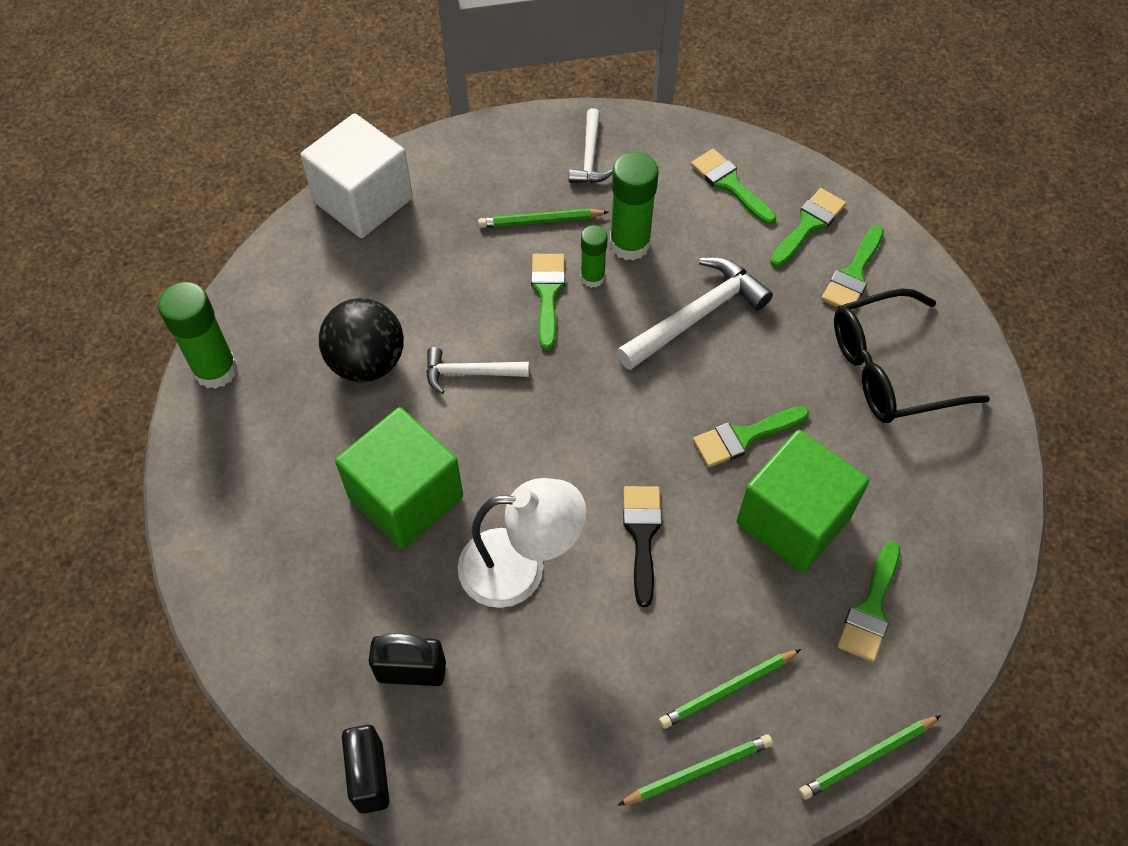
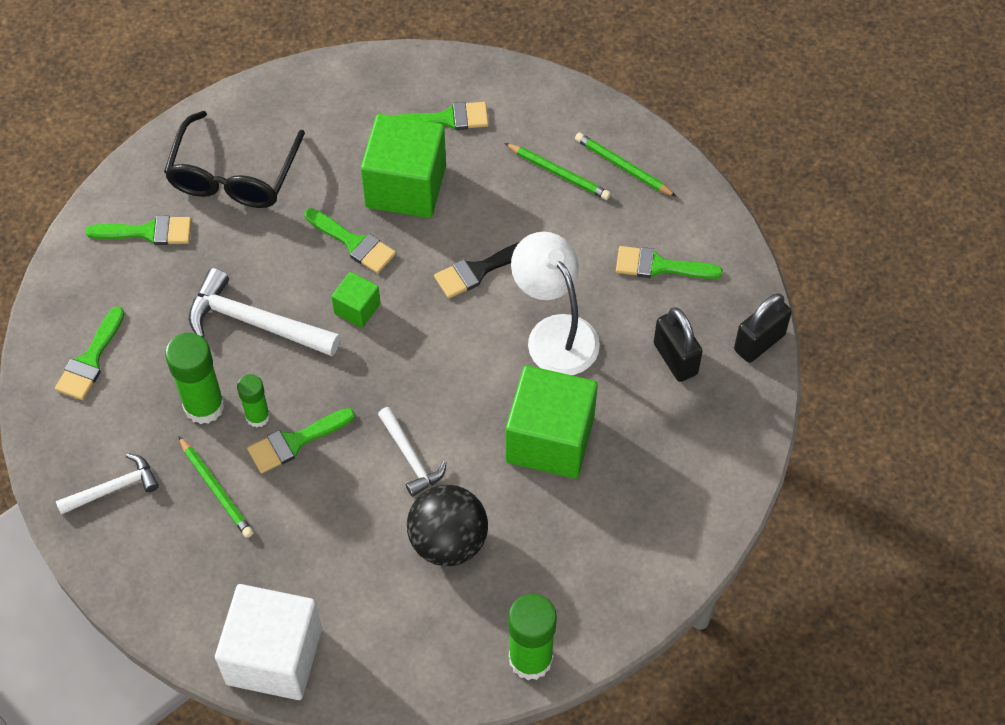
camera: 120 degrees left, 0 degrees up
green brush [770,188,846,267] -> green brush moved to [616,246,723,279]
green pencil [799,715,941,800] -> none
black glasses [834,289,990,423] -> black glasses turned 60 degrees clockwise [164,111,305,208]
none -> green cube [331,272,380,328]

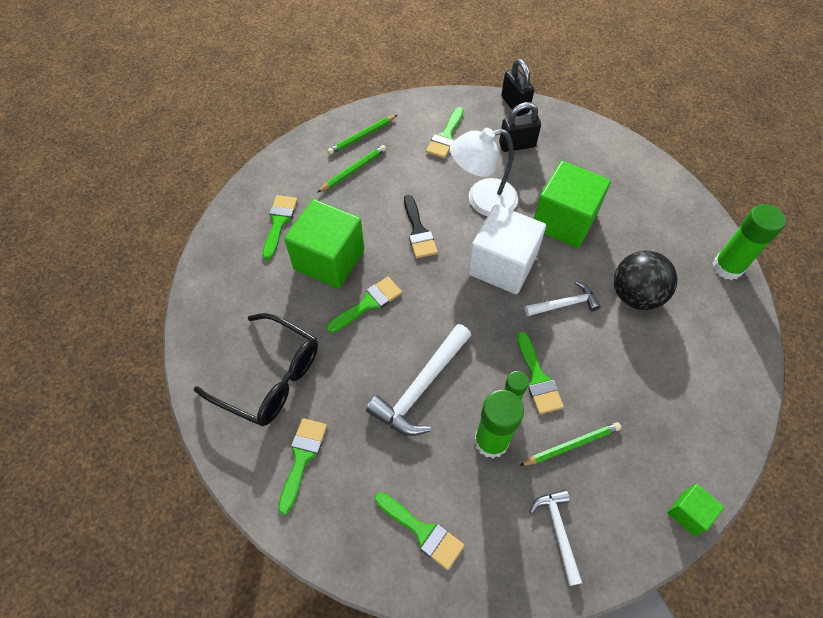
camera: 75 degrees left, 0 degrees up
white cube [215,584,322,700] -> white cube moved to [468,205,546,294]
green cube [331,272,380,328] -> green cube moved to [667,484,724,536]

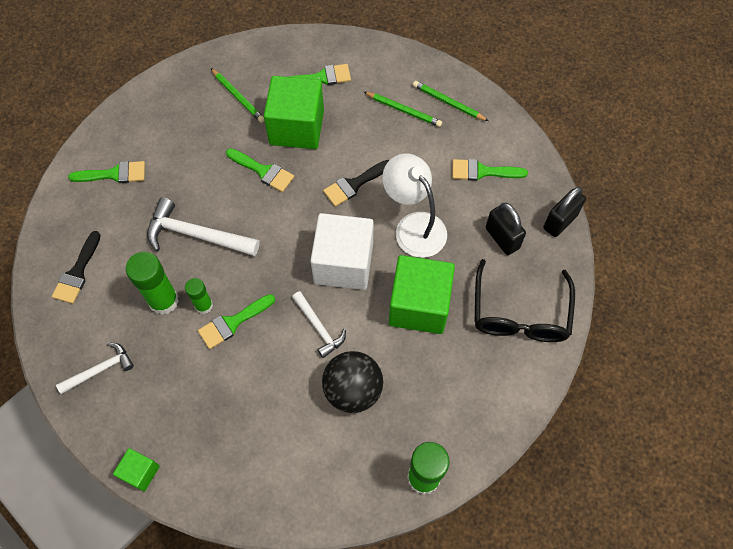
camera: 70 degrees right, 5 degrees up
black glasses [194,313,318,426] -> black glasses moved to [475,259,575,342]
green brush [375,492,464,570] -> black brush [52,231,101,304]
green pencil [519,422,621,466] -> green pencil moved to [211,68,264,123]

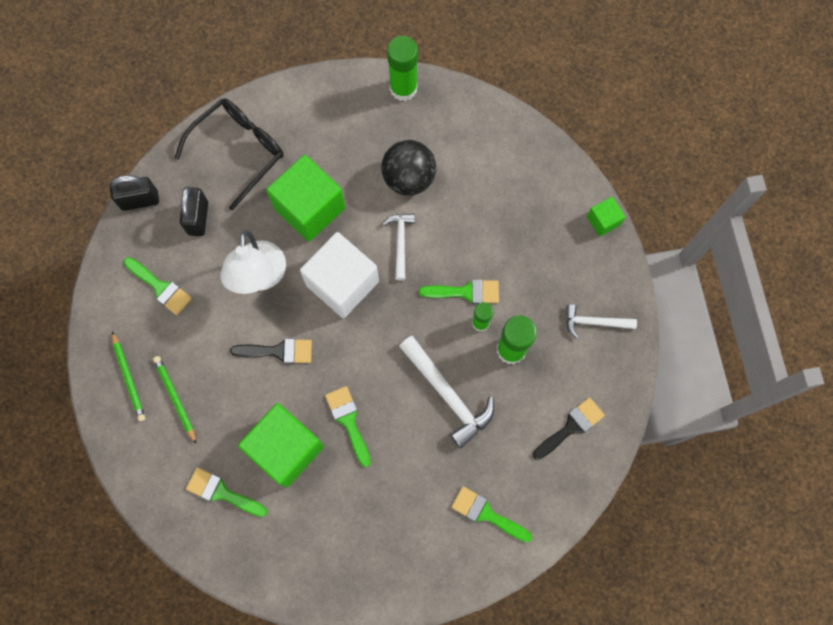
camera: 145 degrees left, 10 degrees up
green pencil [211,68,264,123] -> none

